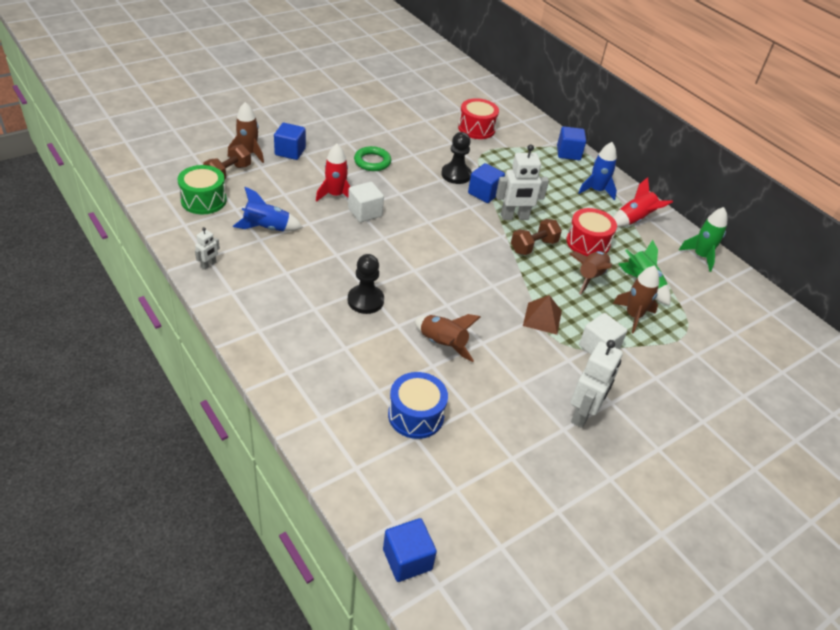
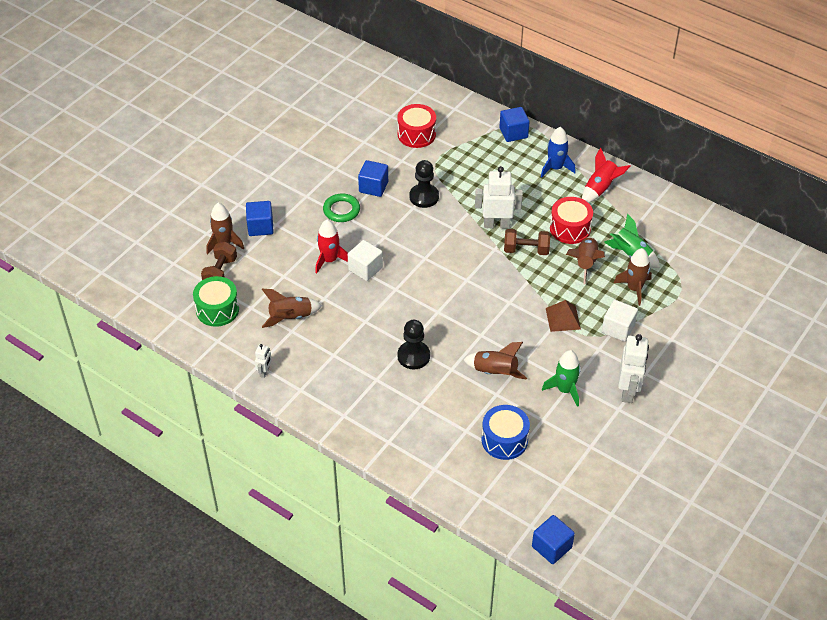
camera: 15 degrees left, 5 degrees up
blue rocket [233,187,303,232] -> brown rocket [262,289,322,328]
blue cube [468,163,505,203] -> blue cube moved to [358,160,388,197]
white robot [496,144,549,220] -> white robot turned 150 degrees counterclockwise [475,166,523,229]
brown dumbbell [511,219,562,255] -> brown dumbbell turned 60 degrees clockwise [504,229,550,255]
green rocket [679,207,727,272] -> green rocket moved to [542,350,581,407]

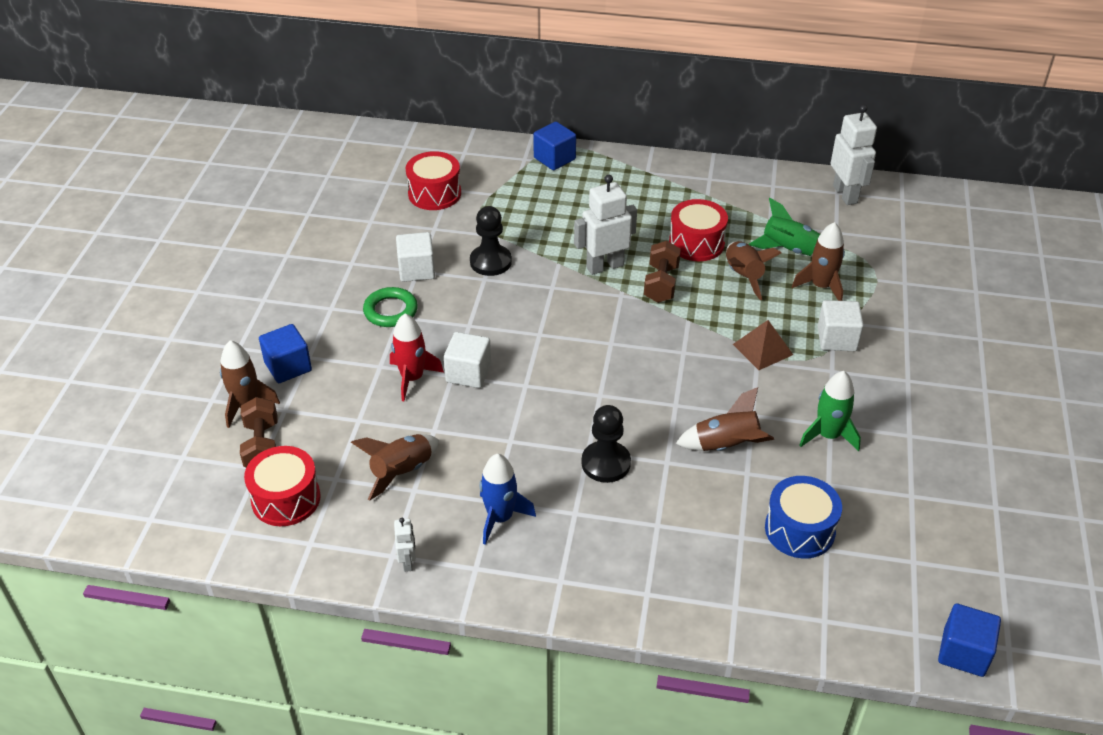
camera: 25 degrees left, 5 degrees down
green drum [193,276,239,327] -> red drum [244,446,321,526]
blue cube [358,160,388,197] -> white cube [396,232,435,282]
brown dumbbell [504,229,550,255] -> brown dumbbell turned 60 degrees counterclockwise [644,241,681,303]
blue rocket [541,127,576,178] -> blue rocket moved to [480,454,536,545]
red rocket [582,148,631,203] -> none
white robot [618,334,649,403] -> white robot moved to [831,104,877,205]

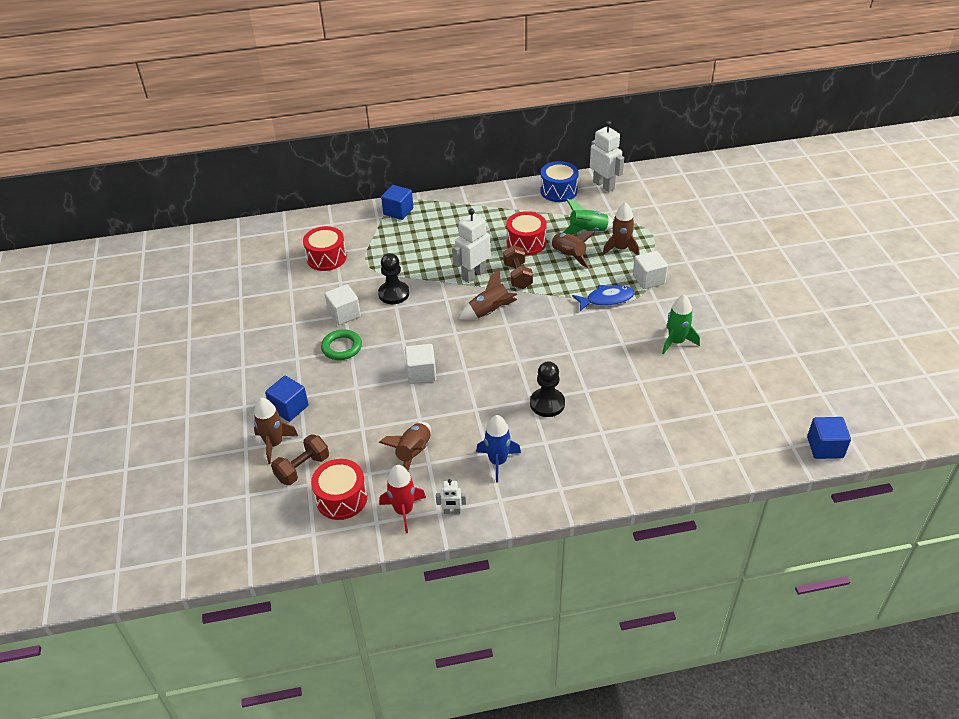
camera: 20 degrees left, 0 degrees up
brown dumbbell [240,397,277,468] -> brown dumbbell turned 75 degrees clockwise [271,434,329,485]
red rocket [390,313,444,401] -> red rocket moved to [379,465,426,533]
white robot [394,518,416,572] -> white robot turned 120 degrees clockwise [436,479,466,514]
brown rocket [676,387,774,451] -> brown rocket moved to [459,268,517,320]
brown pyramid [733,320,793,370] -> blue fish [572,285,635,311]
blue drum [765,476,842,558] -> blue drum moved to [540,161,579,202]

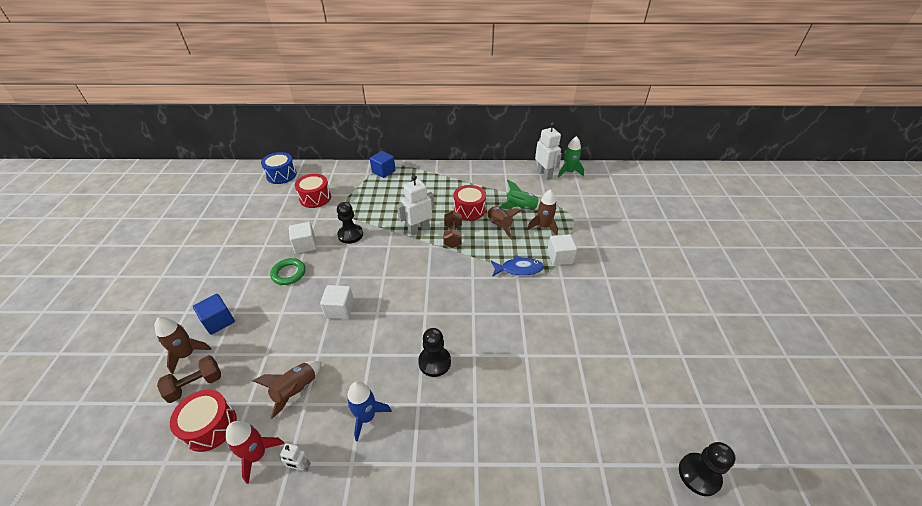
camera: 10 degrees right, 0 degrees up
brown rocket [459,268,517,320] -> none
blue drum [540,161,579,202] -> blue drum moved to [261,152,297,184]
green rocket [662,294,700,355] -> green rocket moved to [558,136,584,178]
blue cube [807,417,851,459] -> black pawn [679,442,735,496]

